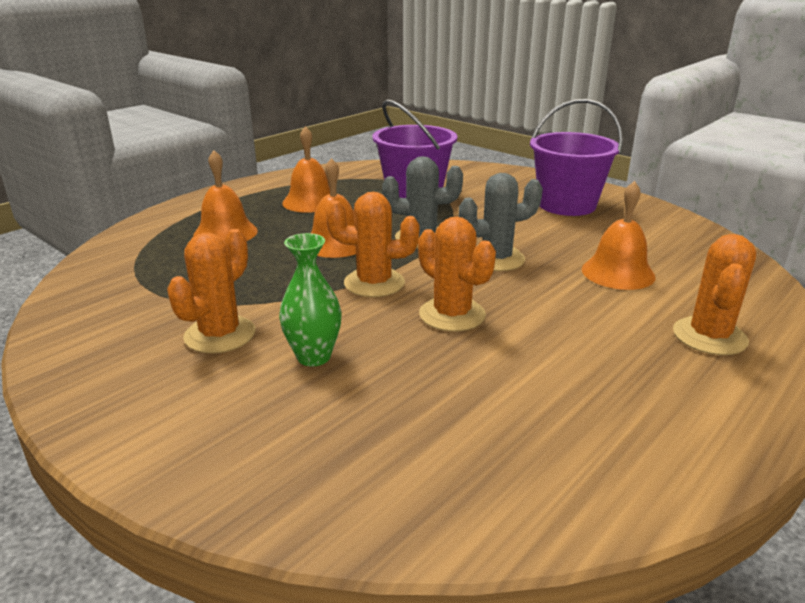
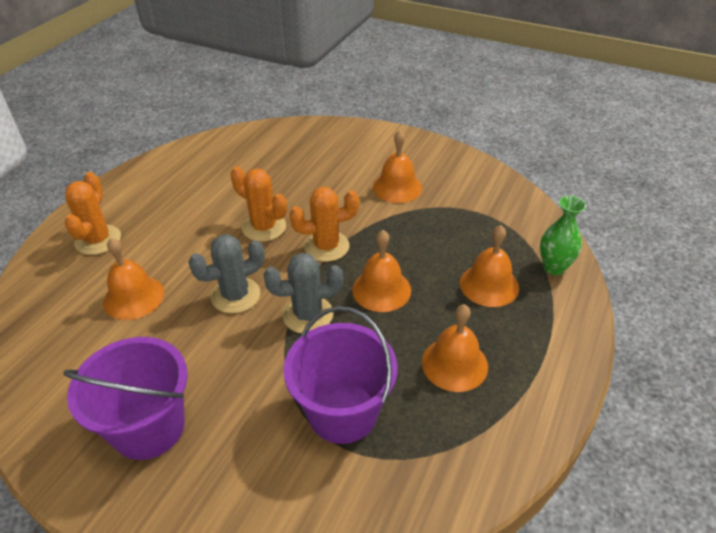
camera: 165 degrees right, 15 degrees up
orange cactus [167,229,255,353] -> orange bell [373,130,422,203]
green vase [279,233,342,366] -> green vase moved to [540,196,586,275]

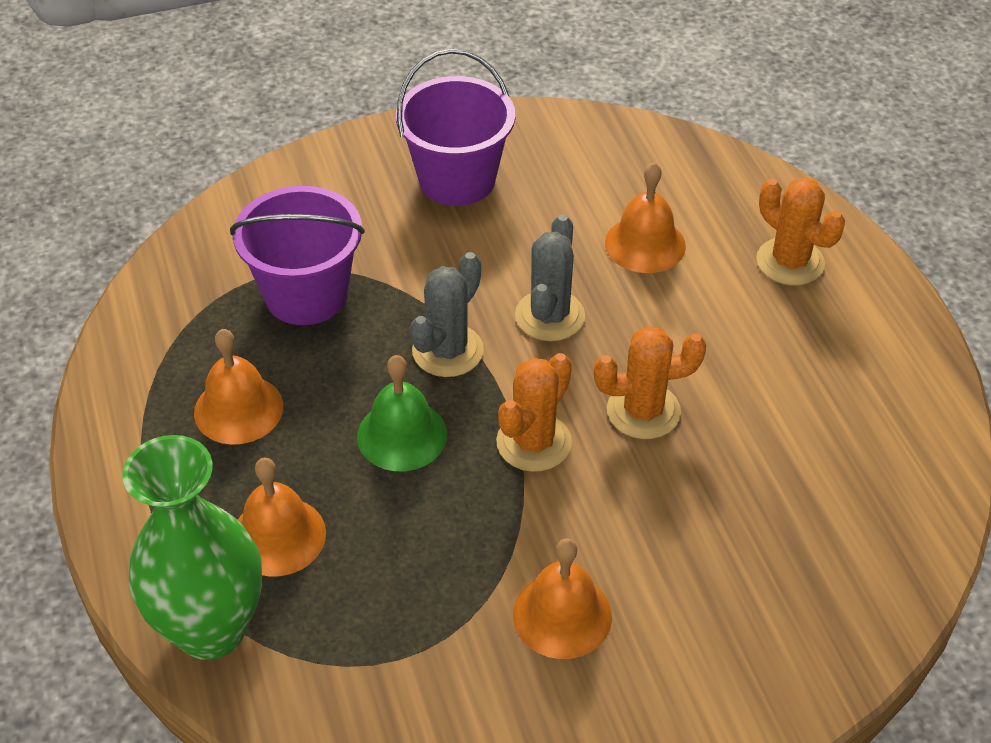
camera: 135 degrees right, 5 degrees up
orange bell [352,230,411,312] -> green bell [357,355,447,471]
green vase [540,196,586,275] -> green vase [122,435,262,660], size x1.86

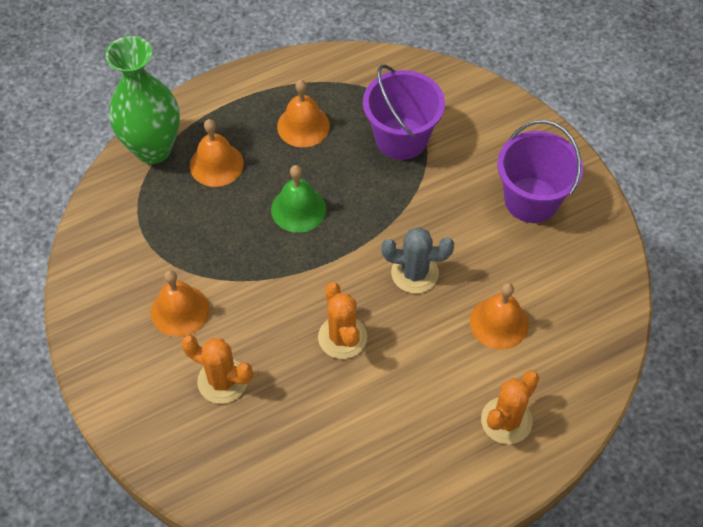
camera: 80 degrees right, 10 degrees up
grey cactus [410,252,484,377] -> none
orange cactus [496,353,572,472] -> orange cactus moved to [181,335,253,404]

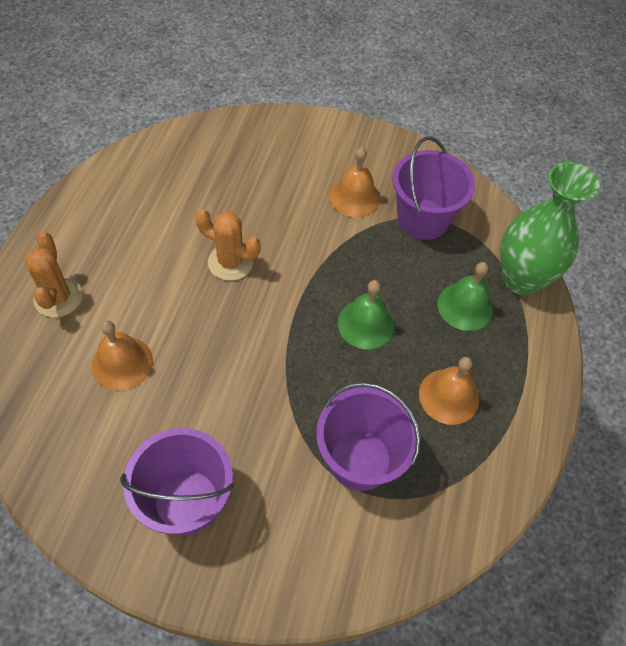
camera: 130 degrees right, 0 degrees up
orange cactus [181,335,253,404] -> none
orange bell [190,119,244,187] -> green bell [437,262,493,331]
grey cactus [381,227,454,293] -> none
none -> purple bucket [392,136,475,240]

